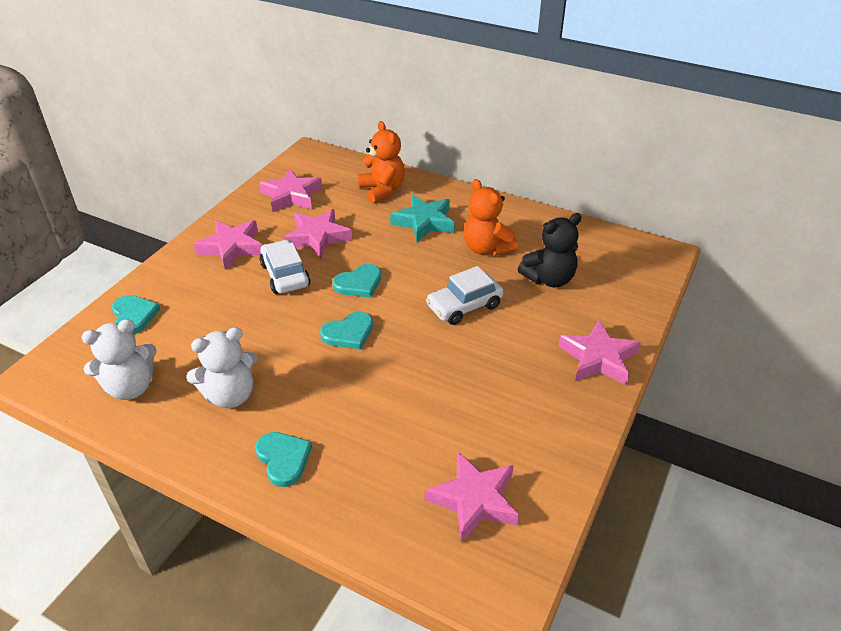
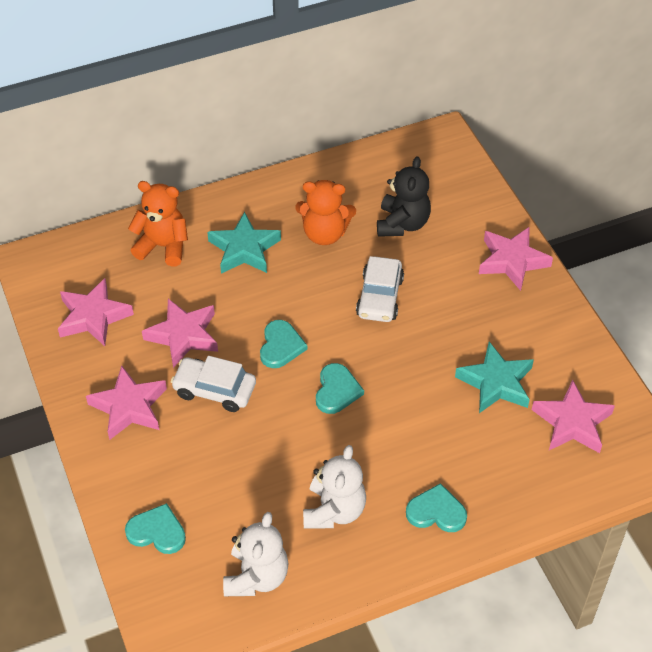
camera: 50 degrees left, 10 degrees up
none -> turquoise star [455,342,534,413]

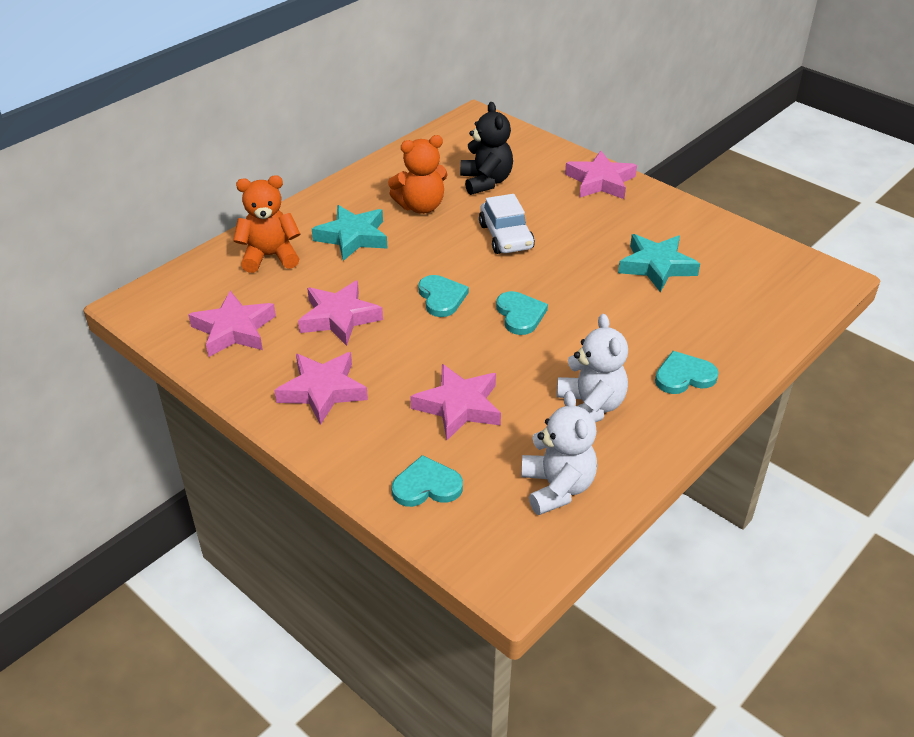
camera: 25 degrees left, 10 degrees down
white car [171,356,256,412] -> none
pink star [532,380,615,453] -> pink star moved to [410,364,501,440]

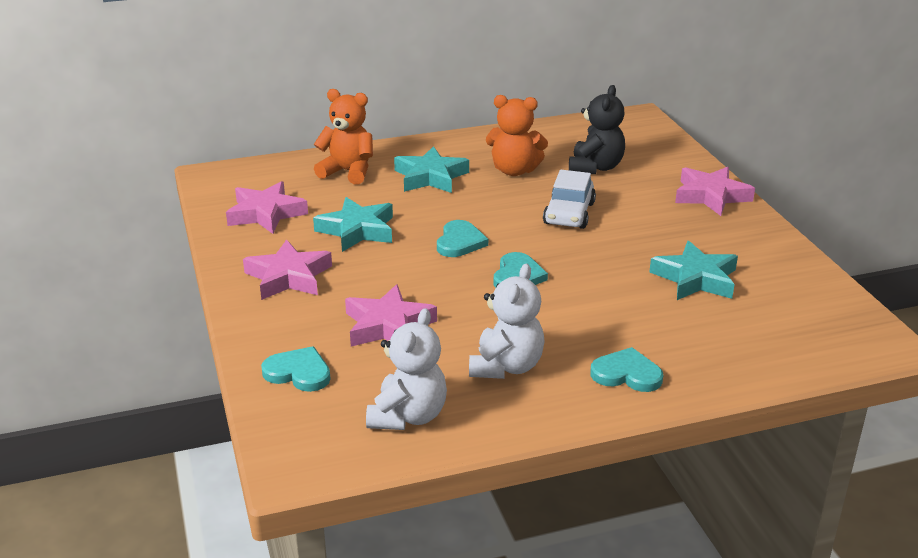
camera: 30 degrees right, 10 degrees down
pink star [298,280,383,346] -> turquoise star [313,197,393,252]

